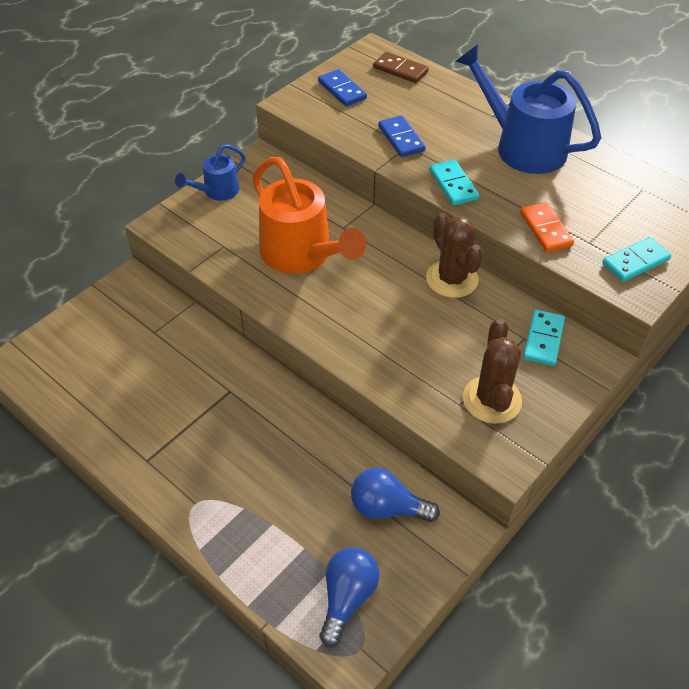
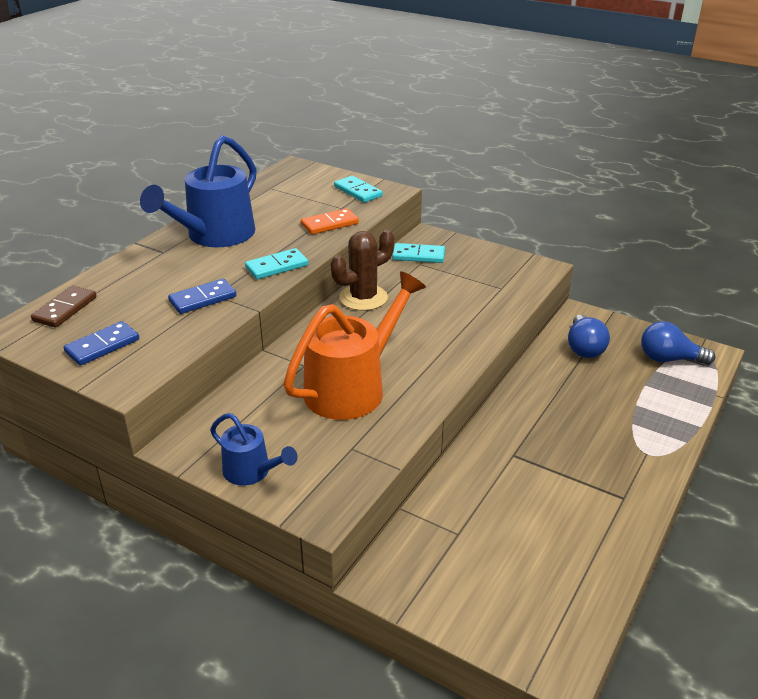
camera: 100 degrees left, 15 degrees down
brown cactus [463,318,522,424] -> none

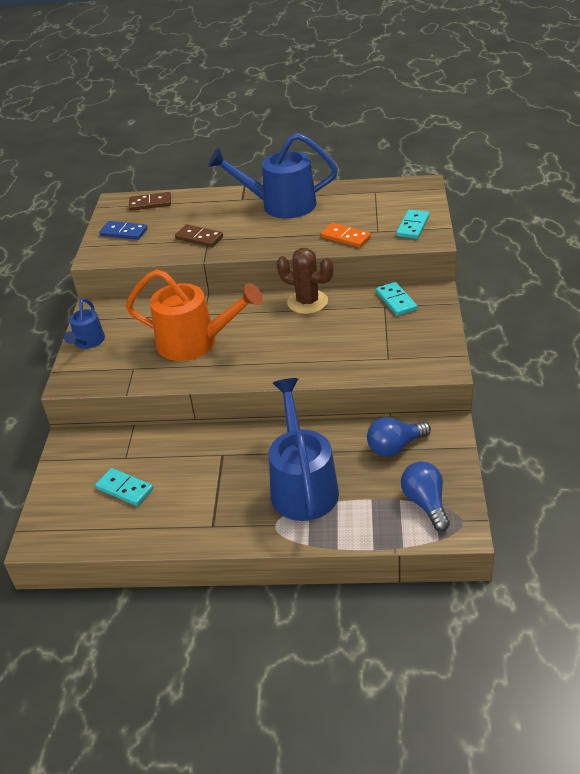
camera: 65 degrees right, 5 degrees up
blue domino [168,278,236,314] -> brown domino [175,224,223,247]
turquoise domino [245,248,308,279] -> turquoise domino moved to [95,468,153,506]
none -> blue watering can [269,378,339,521]

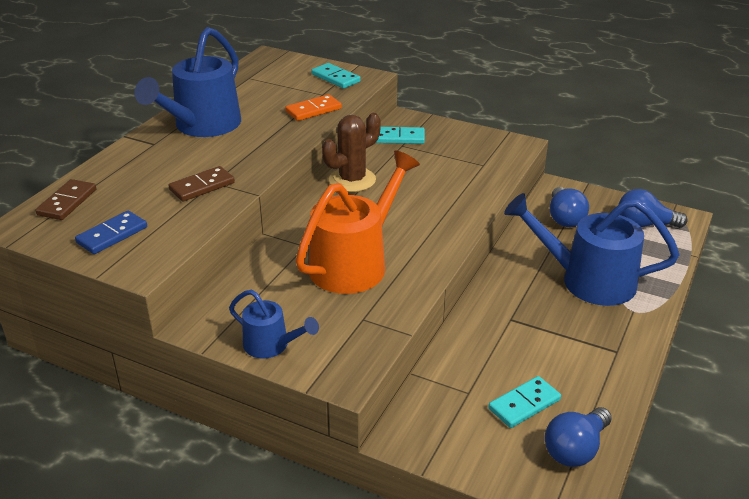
camera: 70 degrees left, 5 degrees down
none -> blue light bulb [545,407,612,467]

